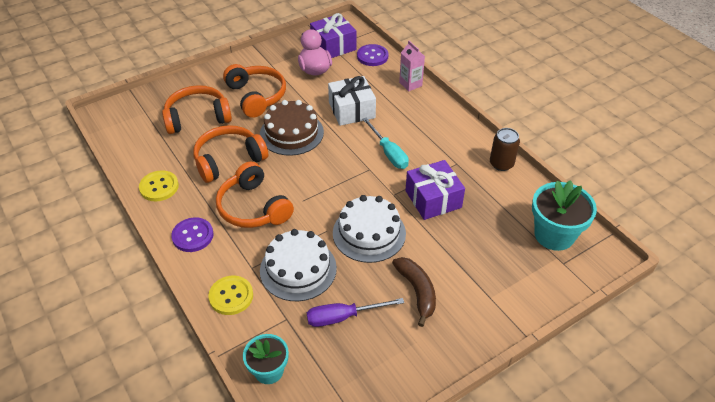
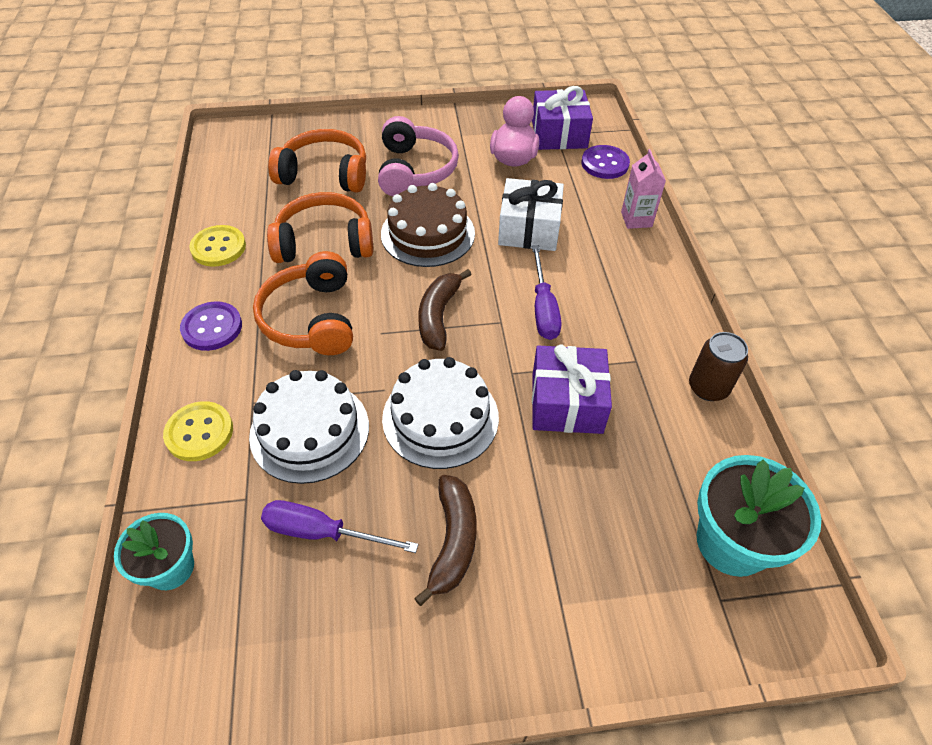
camera: 25 degrees right, 5 degrees up
orange headphones [223,64,286,118] -> pink headphones [378,116,459,196]
turquoise screwdriver [362,118,409,169] -> purple screwdriver [532,245,561,340]
none -> brown banana [418,269,472,351]

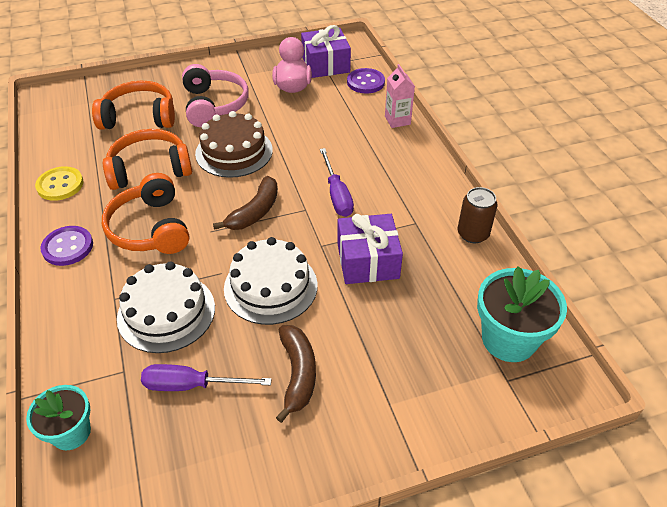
camera: 10 degrees left, 5 degrees down
yellow button [163,401,233,461] -> none
brown banana [418,269,472,351] -> brown banana turned 150 degrees counterclockwise [213,176,278,230]
white gift [498,178,564,251] -> none

